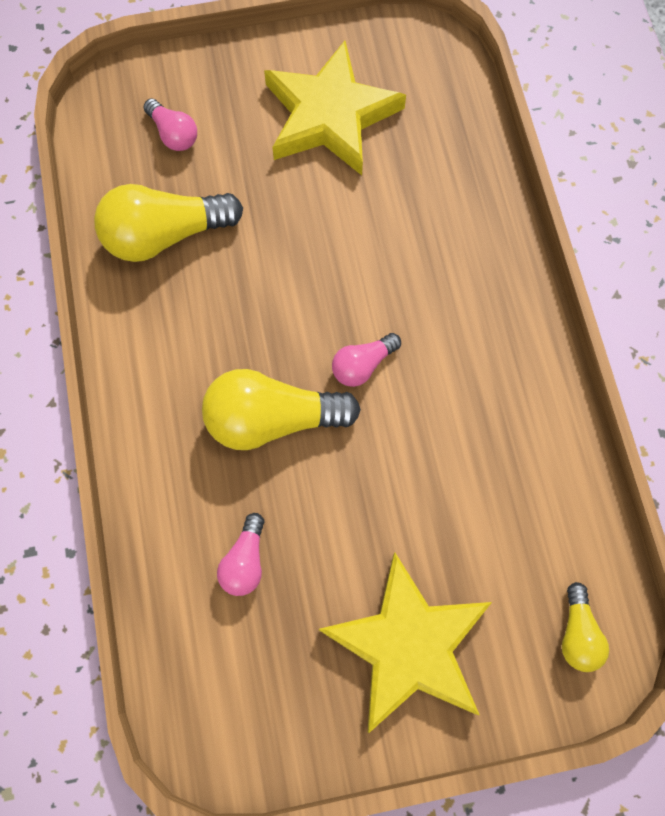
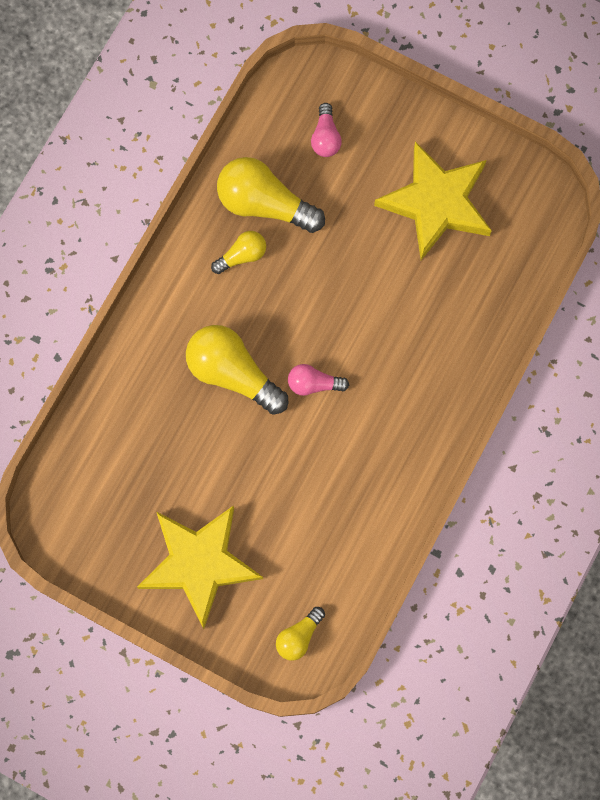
camera: 40 degrees right, 5 degrees up
pink light bulb [217,513,265,596] -> none
none -> yellow light bulb [211,231,266,274]

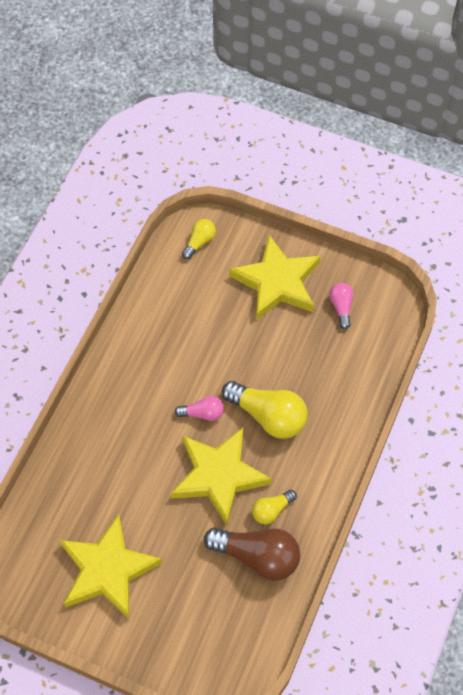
camera: 175 degrees right, 15 degrees down
yellow light bulb [217,157,325,233] -> brown light bulb [204,528,300,581]
pink light bulb [311,103,342,157] -> pink light bulb moved to [329,283,354,329]
none -> yellow star [171,428,272,526]

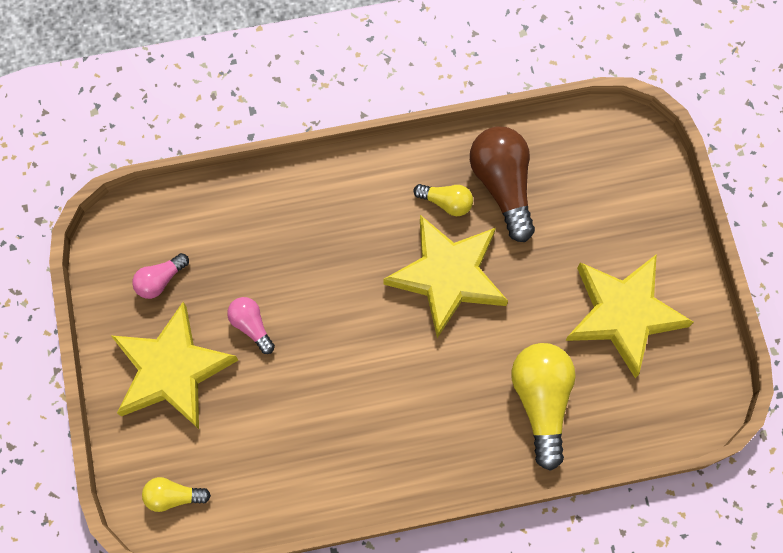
camera: 125 degrees left, 10 degrees up
pink light bulb [174,396,224,421] -> pink light bulb moved to [227,297,275,354]
yellow light bulb [222,381,308,439] -> yellow light bulb moved to [511,343,576,471]

